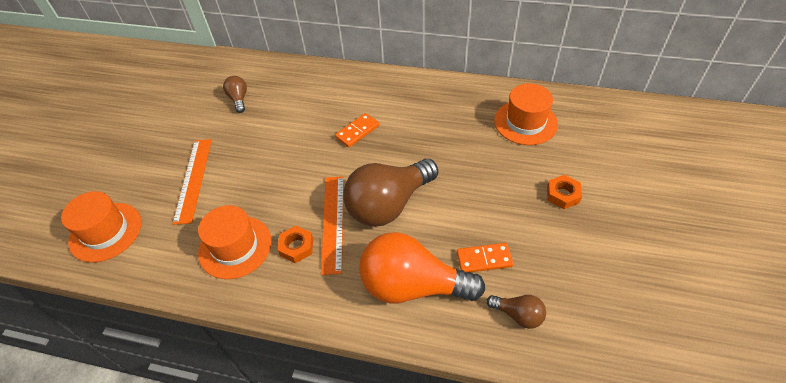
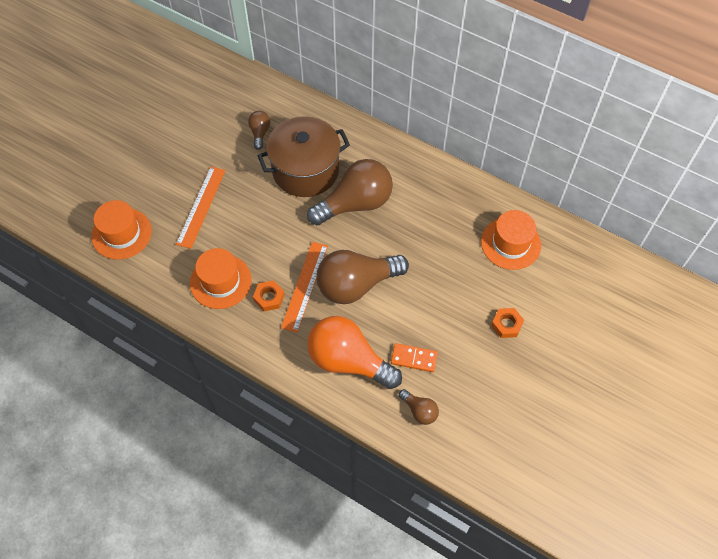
camera: 15 degrees right, 10 degrees up
orange domino [335,113,379,147] -> brown light bulb [307,159,393,226]
none -> brown pot [258,116,350,197]

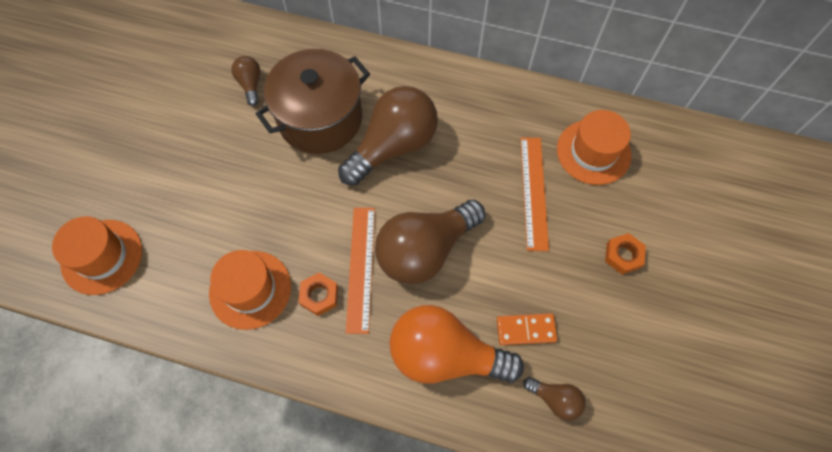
camera: 15 degrees left, 5 degrees up
orange ruler [176,167,226,249] -> orange ruler moved to [520,138,549,251]

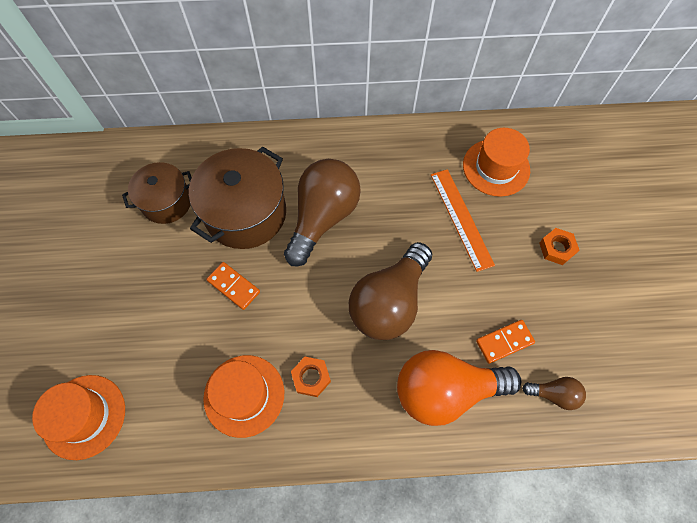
camera: 20 degrees left, 0 degrees up
brown light bulb [231,56,261,106] -> brown pot [122,162,192,224]
orange ruler [346,208,375,334] -> none
none -> orange domino [207,262,260,310]

